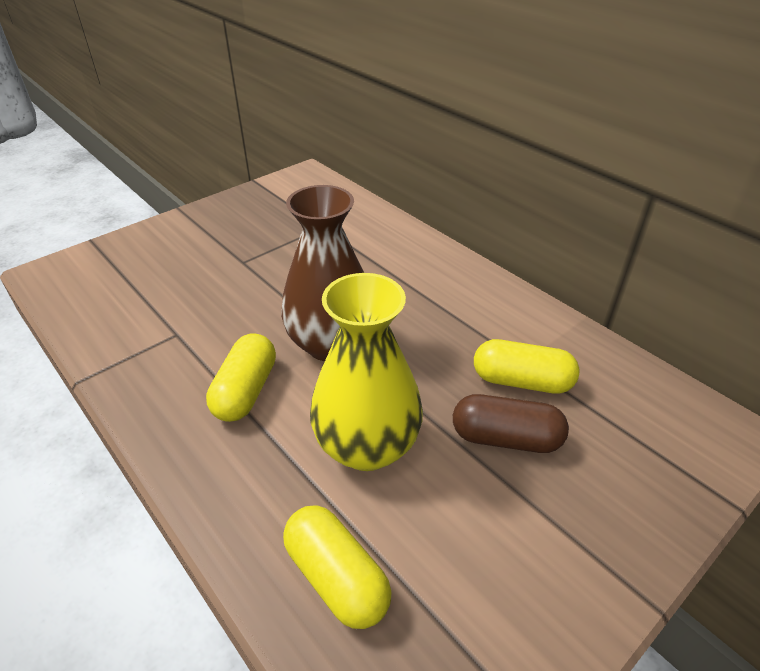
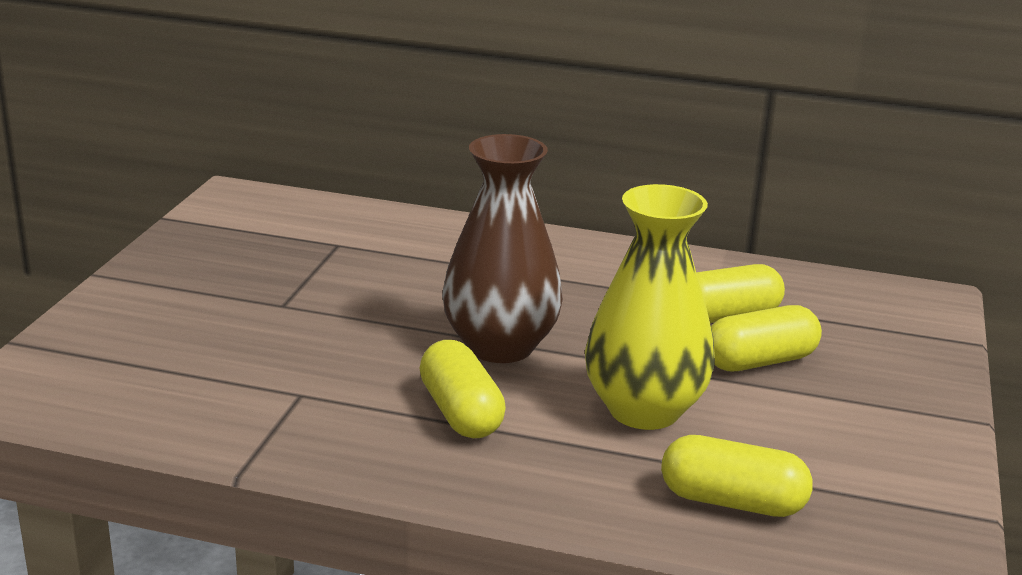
camera: 35 degrees left, 15 degrees down
brown capsule [453,394,569,453] -> yellow capsule [711,305,822,371]

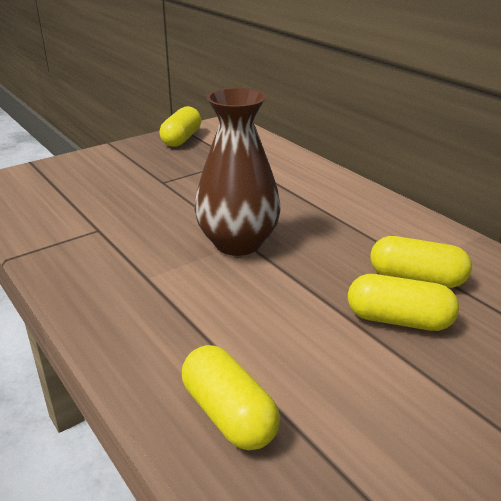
camera: 40 degrees right, 5 degrees up
yellow capsule [419,340,506,438] -> yellow capsule moved to [160,106,201,147]
yellow vase [585,184,715,430] -> none

